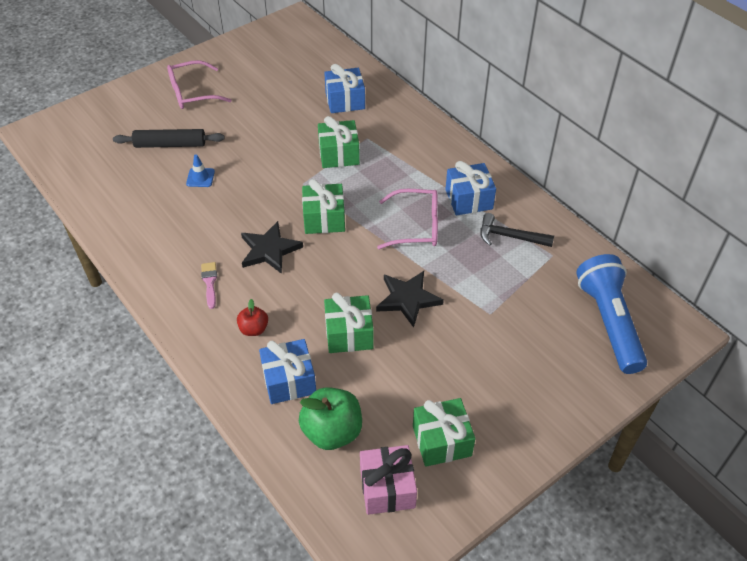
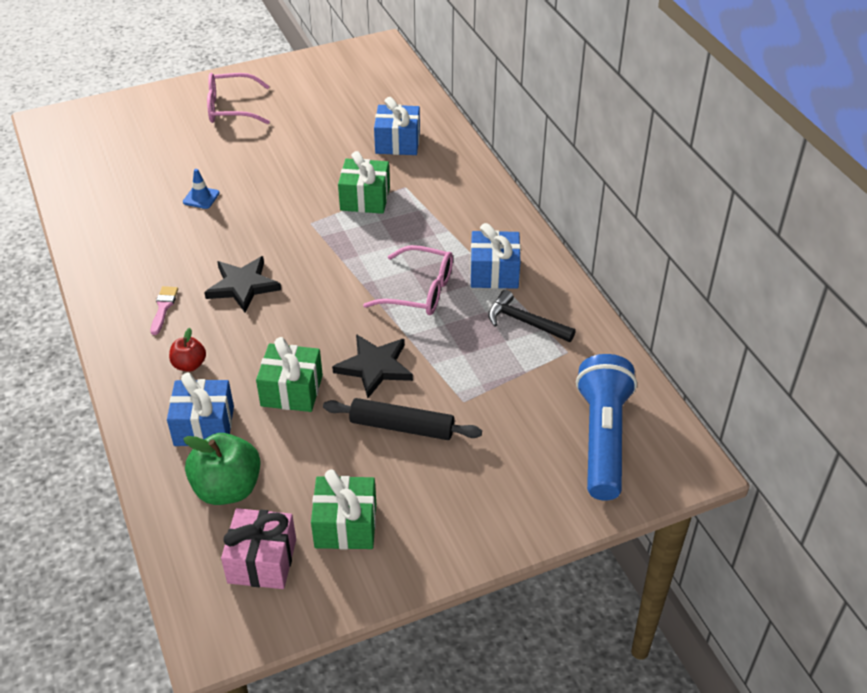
camera: 15 degrees right, 5 degrees down
black rolling pin [113,129,225,148] -> black rolling pin moved to [323,398,482,440]
green gift [302,179,345,234] -> none

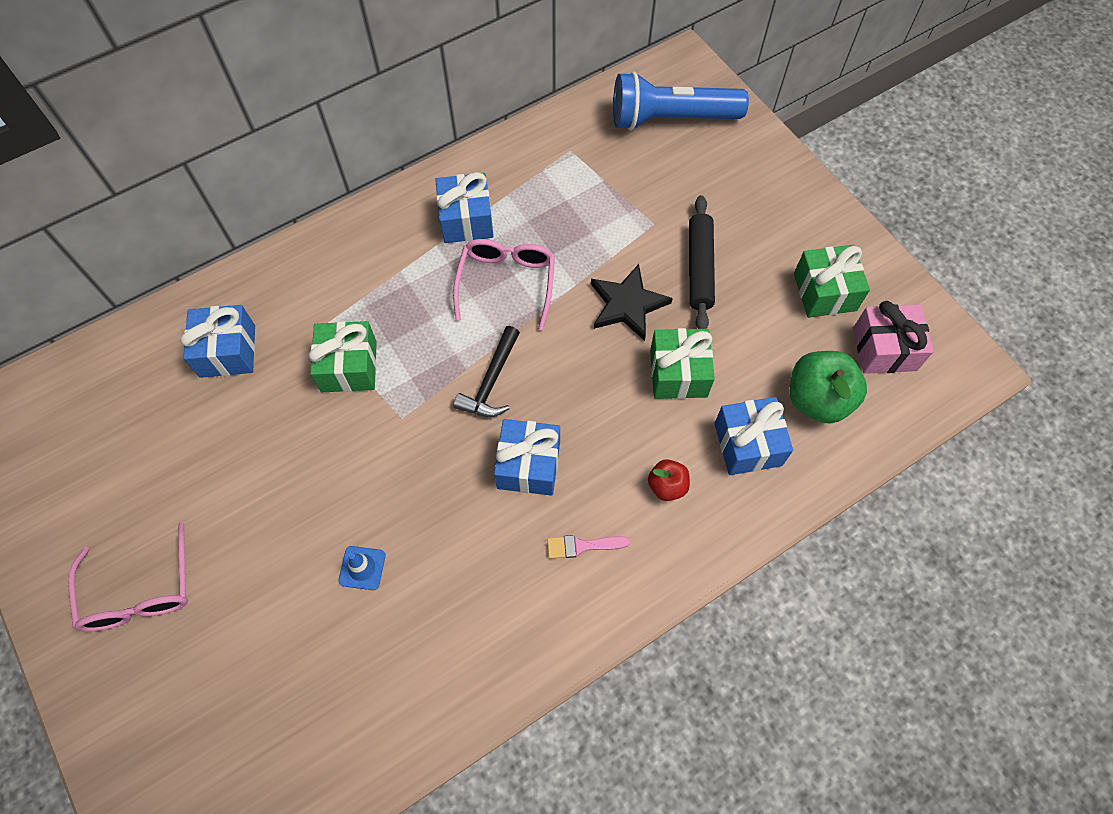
camera: 100 degrees left, 20 degrees up
black star [204,256,281,313] -> blue gift [494,419,560,496]
black hammer [488,290,576,342] -> black hammer moved to [454,326,520,417]

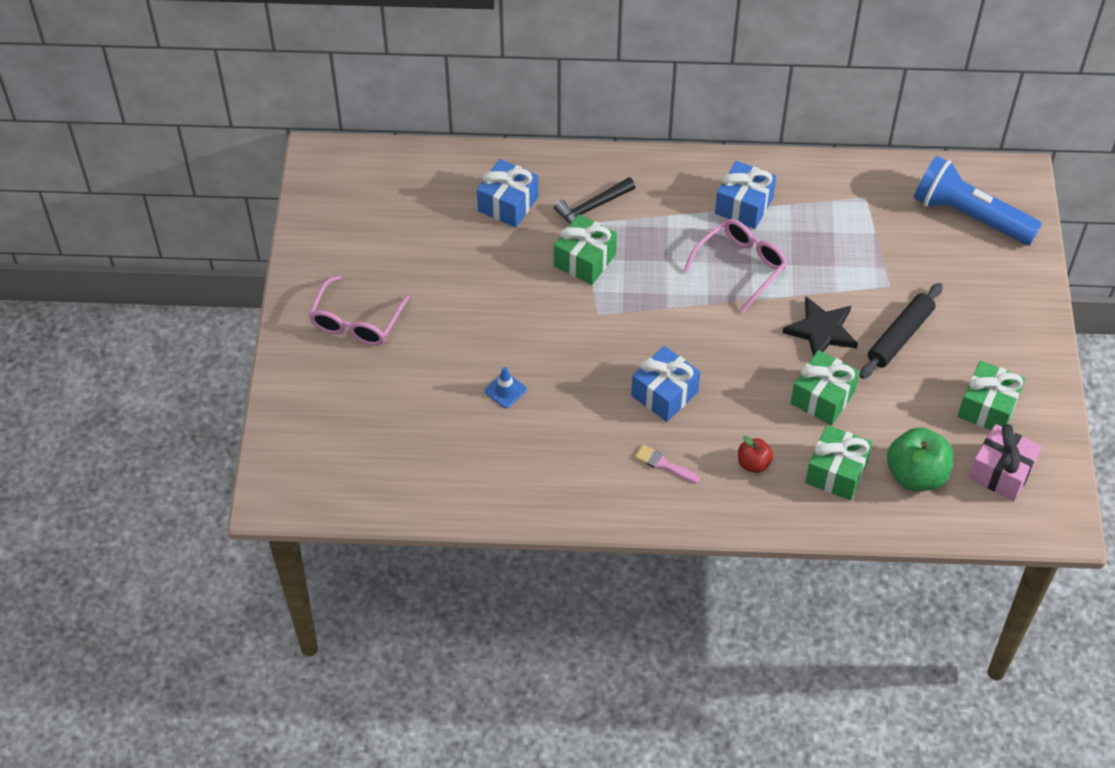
camera: 35 degrees right, 10 degrees down
black hammer [454,326,520,417] -> black hammer moved to [554,177,635,224]
blue gift [714,397,793,475] -> green gift [805,425,873,500]

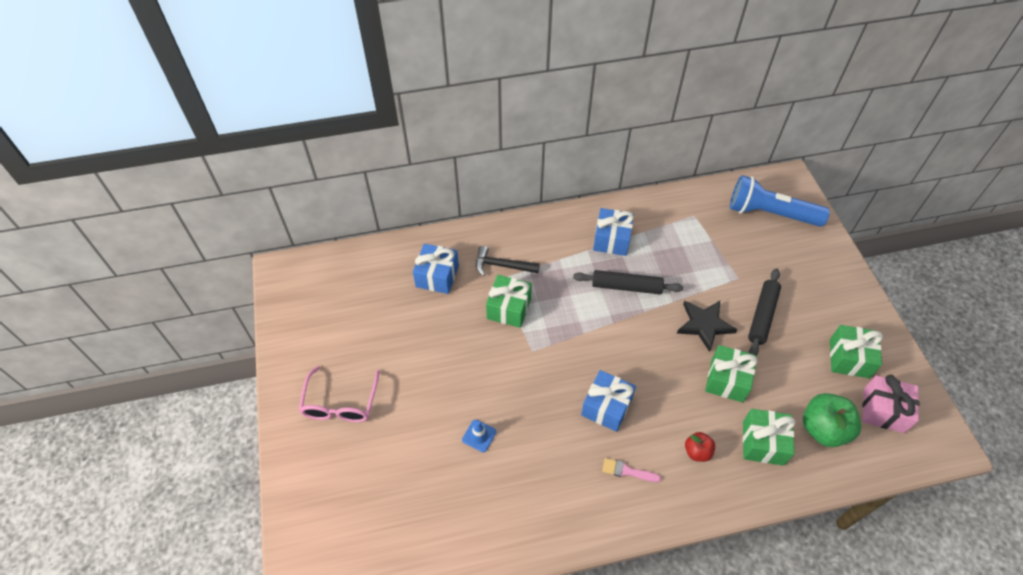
camera: 15 degrees left, 0 degrees up
black hammer [554,177,635,224] -> black hammer turned 60 degrees clockwise [476,246,540,276]
pink glasses [683,219,787,312] -> black rolling pin [573,270,683,294]

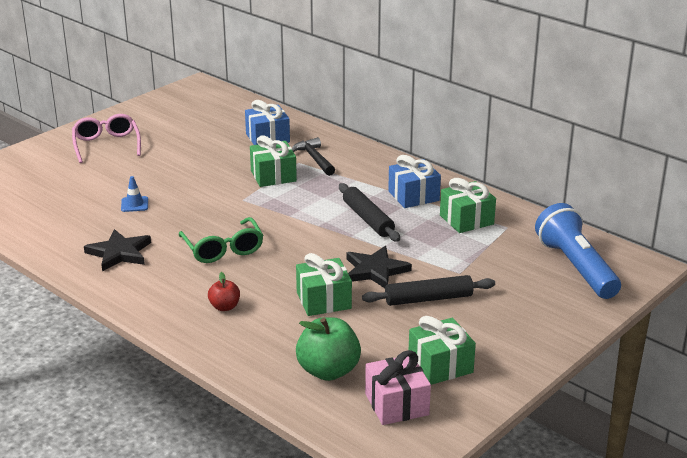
camera: 55 degrees right, 25 degrees down
pink glasses [298,366,380,422] -> pink glasses turned 105 degrees clockwise [72,114,141,163]
blue gift [581,370,636,432] -> green glasses [179,217,263,263]
pink brush [602,458,661,482] -> none
green gift [743,409,795,466] -> green gift moved to [440,178,496,233]
none -> black star [84,229,151,271]

